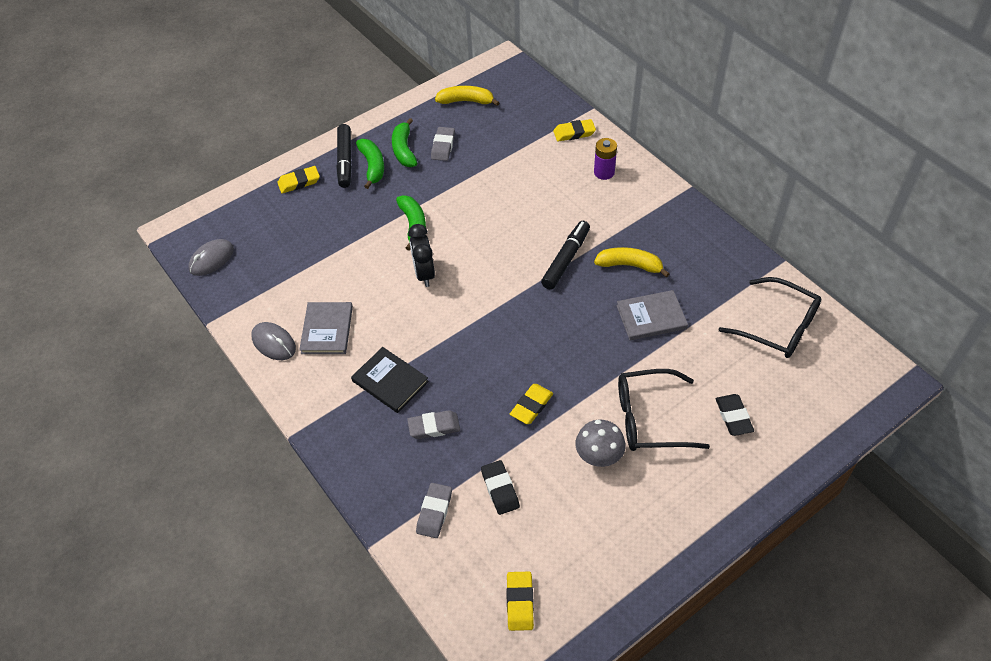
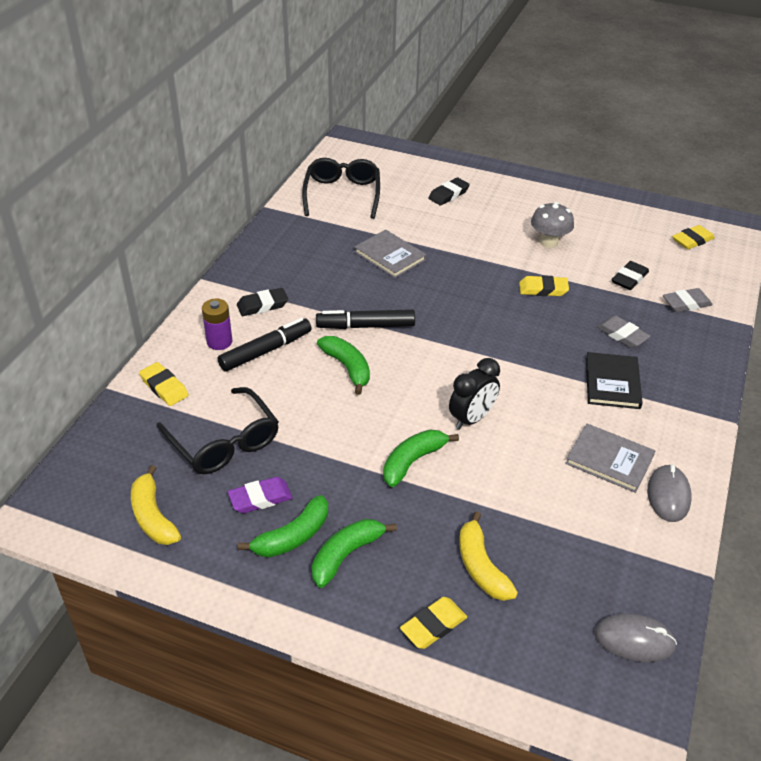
camera: 125 degrees left, 10 degrees down
yellow eraser [277,166,320,194] -> yellow eraser turned 75 degrees counterclockwise [400,597,467,649]
grey book [299,302,353,354] -> grey book turned 60 degrees clockwise [565,424,655,493]
black marker [336,124,352,188] -> black marker moved to [218,318,312,372]
grey eraser [431,127,455,161] -> purple eraser [228,477,293,513]
yellow banana [594,247,669,277] -> yellow banana moved to [459,511,518,601]
black glasses [618,369,710,451] -> black glasses moved to [157,387,279,474]
none -> black eraser [237,288,288,316]
none -> green banana [317,336,370,395]

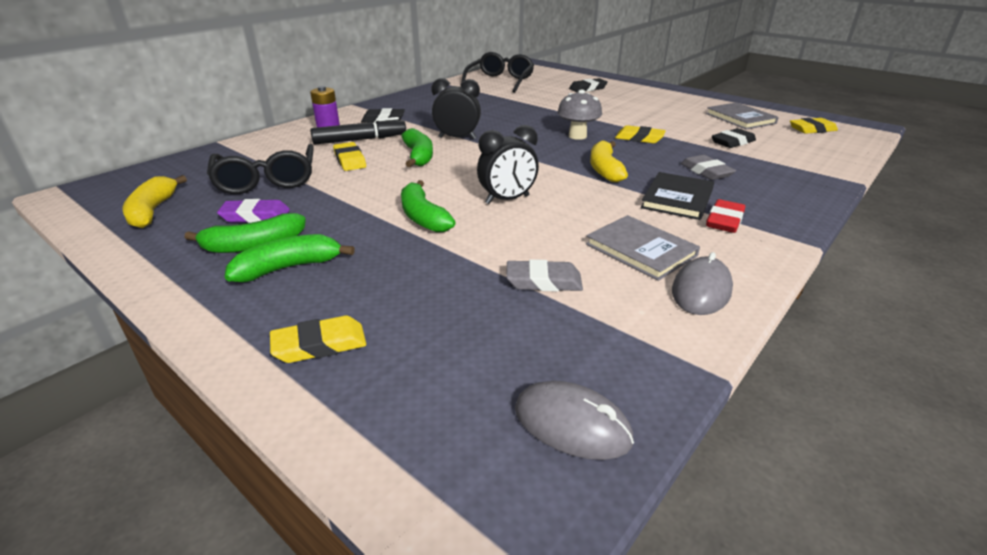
camera: 20 degrees right, 10 degrees down
yellow eraser [139,362,189,406] -> yellow eraser moved to [333,142,366,171]
black marker [316,309,415,329] -> black clock [432,78,481,139]
grey book [355,230,426,278] -> grey book moved to [706,102,779,130]
green banana [383,429,459,487] -> green banana turned 90 degrees counterclockwise [401,180,455,233]
yellow banana [459,511,518,601] -> yellow banana moved to [590,140,628,182]
grey mushroom [531,202,574,248] -> grey mushroom moved to [558,89,602,140]
grey eraser [663,288,713,312] -> grey eraser moved to [506,259,583,291]
none -> red eraser [706,199,745,233]

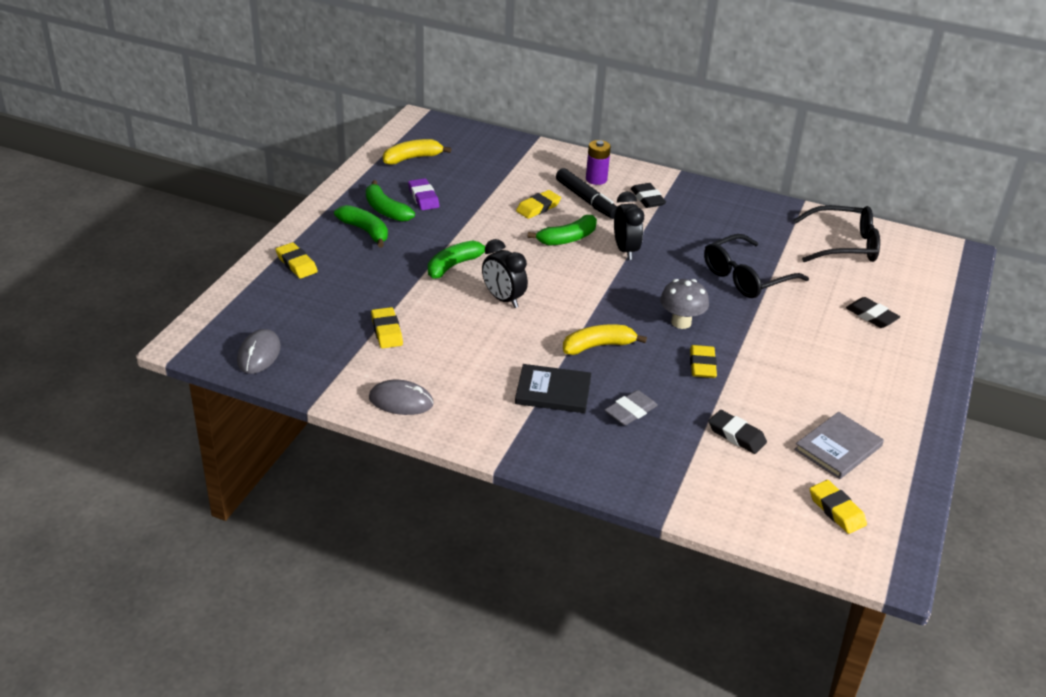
camera: 70 degrees right, 5 degrees up
black glasses [207,144,314,194] -> black glasses moved to [704,234,809,298]
grey eraser [506,259,583,291] -> yellow eraser [371,307,403,348]
grey book [586,215,700,281] -> none
red eraser [706,199,745,233] -> none

